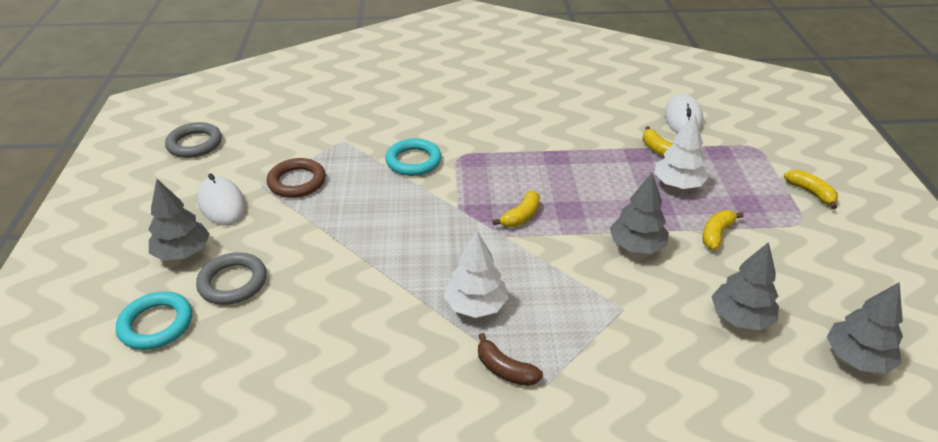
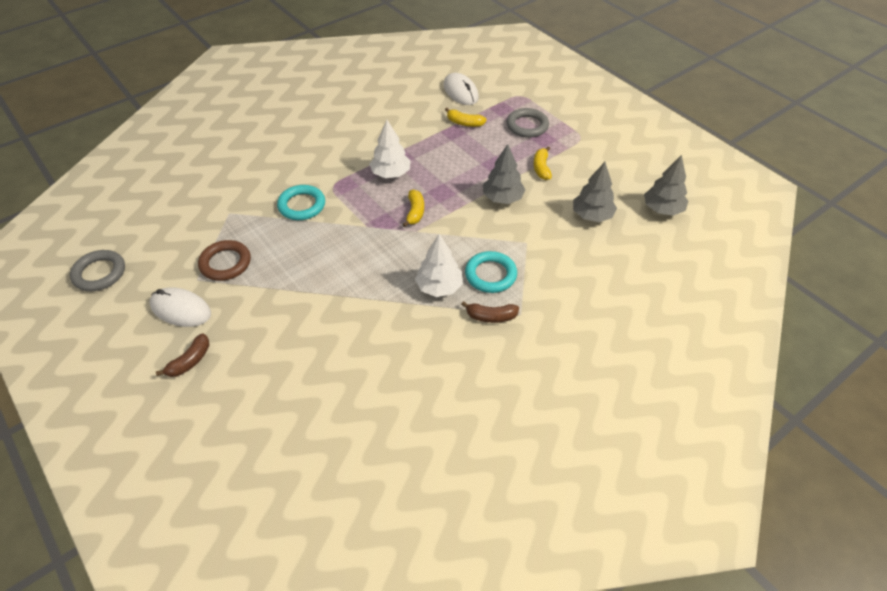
camera: 35 degrees left, 10 degrees up
turquoise ring [116,292,192,350] -> turquoise ring moved to [465,251,517,293]
grey tree [148,179,210,261] -> brown banana [156,333,210,377]
grey ring [196,252,267,305] -> grey ring moved to [507,108,549,138]
white tree [654,114,708,189] -> white tree moved to [369,120,411,178]
yellow banana [784,170,838,209] -> none

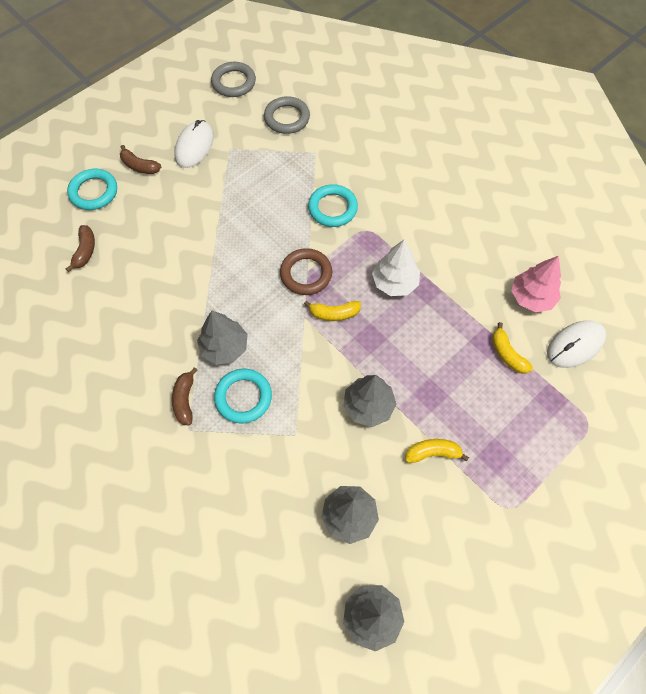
camera: 85 degrees right, 15 degrees up
brown ring [198,240,251,281] -> brown ring moved to [280,248,332,295]
white tree [415,234,463,297] -> grey tree [197,311,248,365]
yellow banana [445,108,487,127] -> yellow banana turned 45 degrees counterclockwise [492,322,533,374]
grey ring [507,108,549,138] -> grey ring moved to [264,96,310,134]
none -> brown banana [66,225,95,272]
none -> turquoise ring [67,169,117,210]
none -> pink tree [511,256,561,312]

